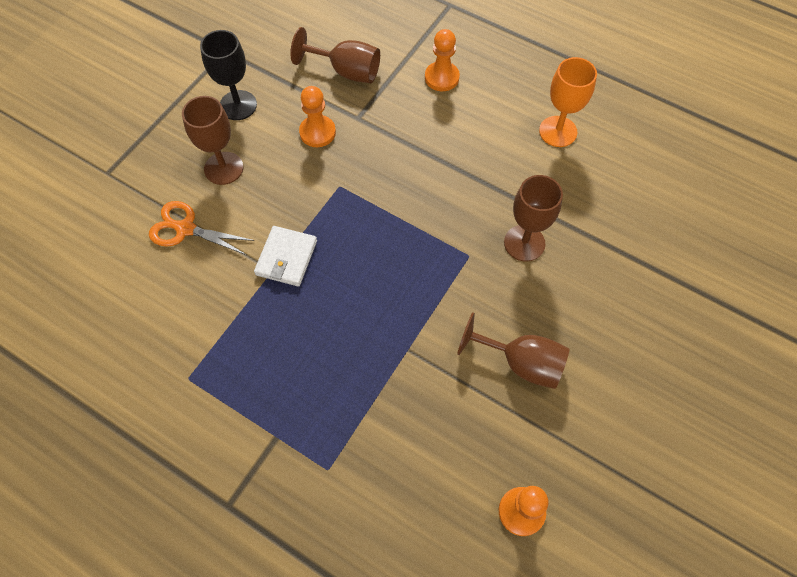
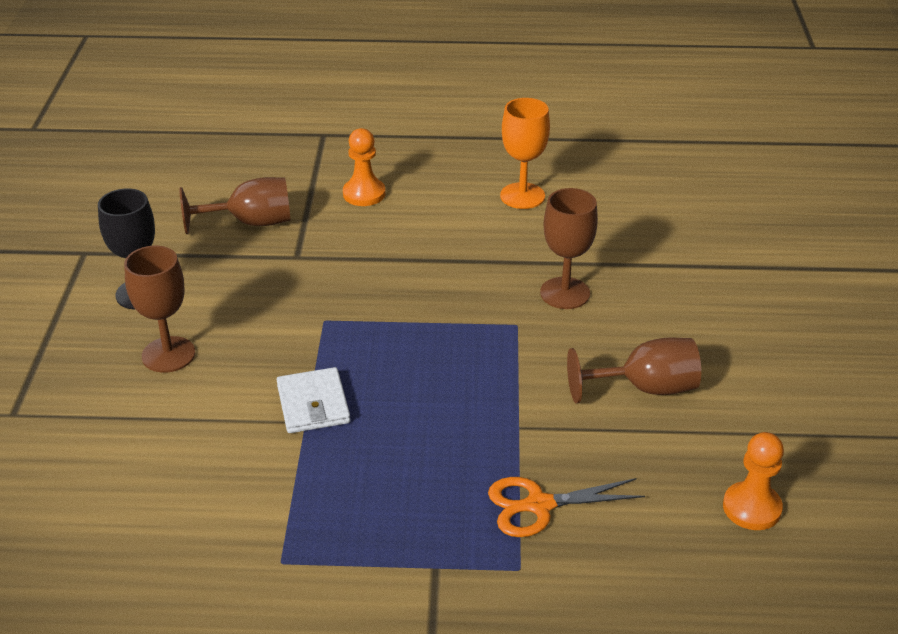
camera: 30 degrees left, 25 degrees down
orange scissors [149,201,255,255] -> orange scissors moved to [488,477,645,537]
orange pawn [299,86,336,147] -> none

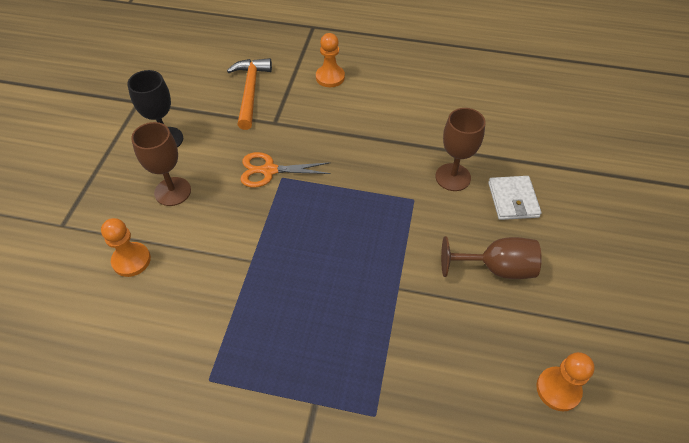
camera: 10 degrees right, 15 degrees up
brown goblet [180,177,291,234] -> orange hammer [227,58,272,130]
white wallet [277,367,350,433] -> white wallet moved to [488,176,542,220]
orange scissors [488,477,645,537] -> orange scissors moved to [240,152,331,188]
orange goblet [500,98,550,209] -> none
none -> orange pawn [101,218,151,277]

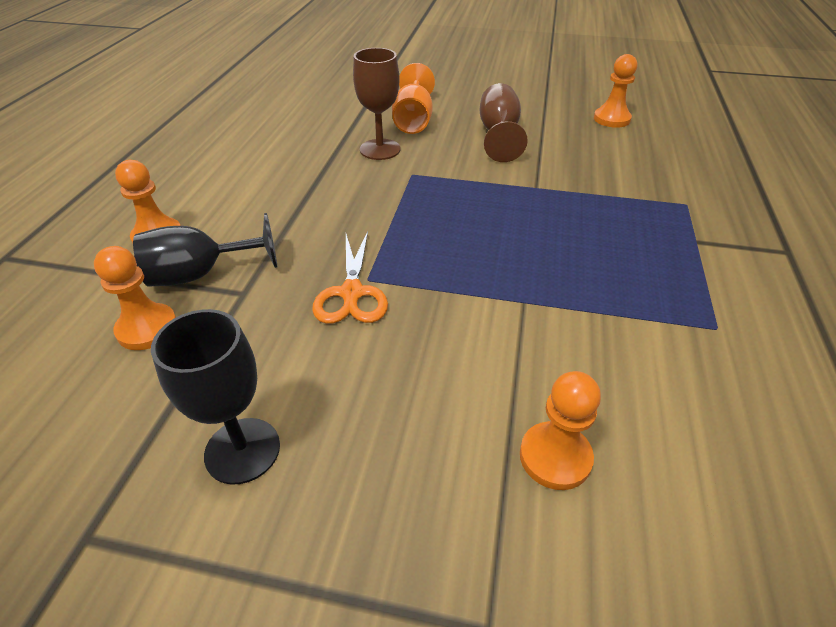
camera: 90 degrees left, 10 degrees down
brown goblet [131,122,191,206] -> none
orange hammer [227,58,272,130] -> orange pawn [94,246,176,350]
white wallet [488,176,542,220] -> orange goblet [392,63,435,134]
none -> black goblet [133,213,277,287]

